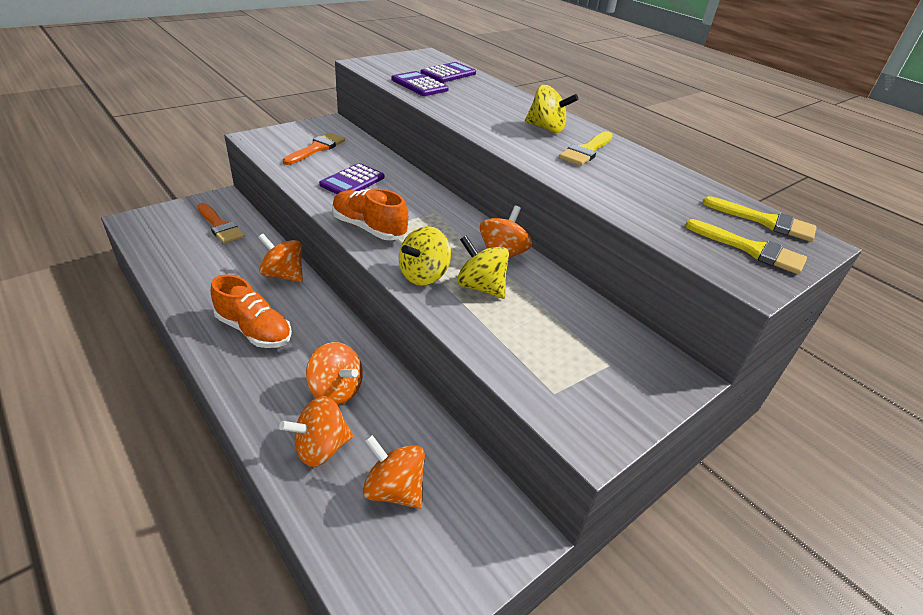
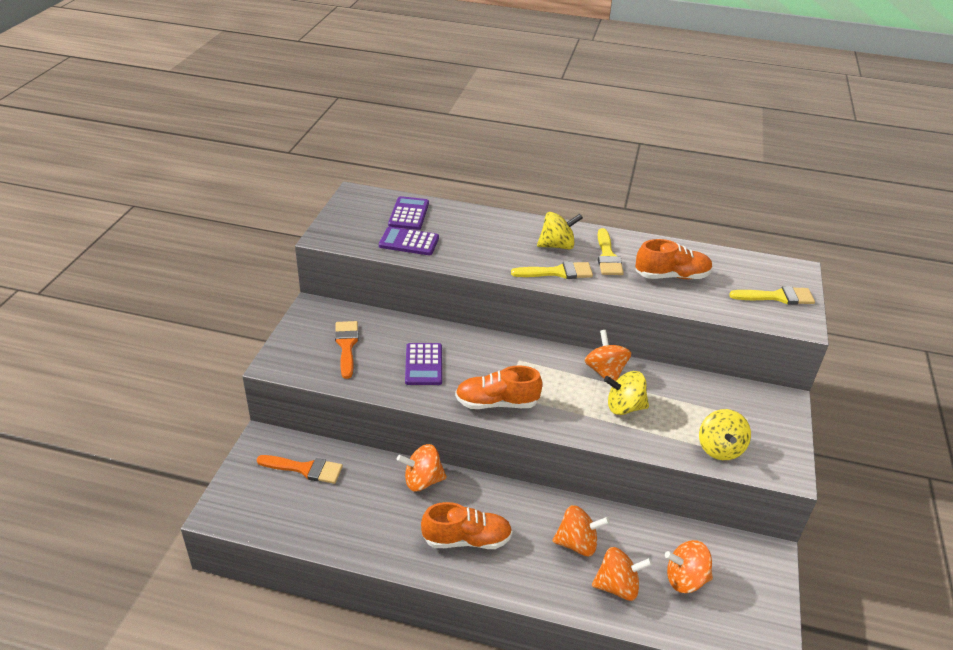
camera: 35 degrees left, 0 degrees up
orange spinning top [279,396,353,467] -> orange spinning top turned 120 degrees counterclockwise [592,547,652,601]
yellow spinning top [399,226,451,286] -> yellow spinning top moved to [699,409,751,460]
yellow brush [703,196,816,242] -> yellow brush moved to [511,261,593,279]
none -> orange shoe [635,239,713,279]

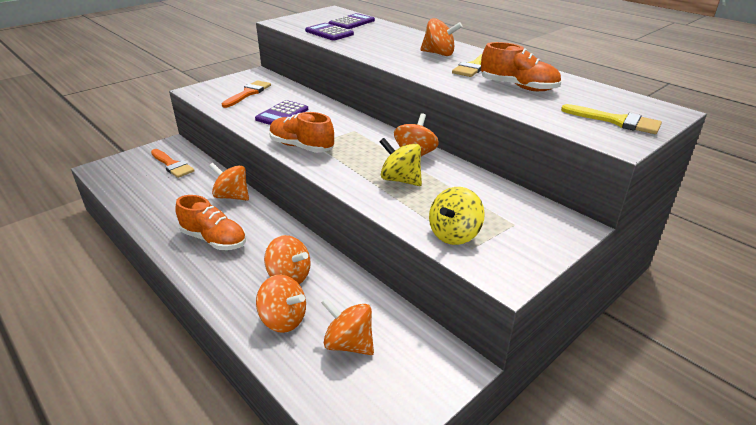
camera: 35 degrees right, 5 degrees down
yellow brush [511,261,593,279] -> none
yellow spinning top [537,212,583,249] -> orange spinning top [420,18,462,56]

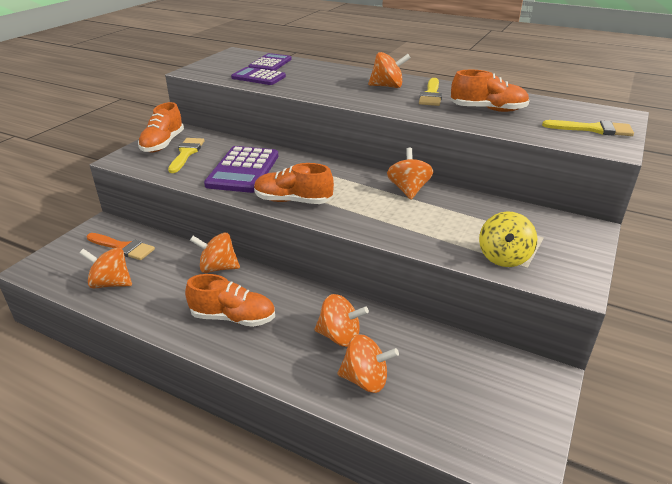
camera: 20 degrees left, 0 degrees up
orange brush [222,80,271,108] -> yellow brush [168,138,205,173]
purple calculator [255,100,308,125] -> purple calculator [204,146,278,193], size x1.56
orange spinning top [321,297,374,355] -> orange spinning top moved to [79,248,132,289]
yellow spinning top [380,138,422,186] -> none
none -> orange shoe [138,102,184,152]

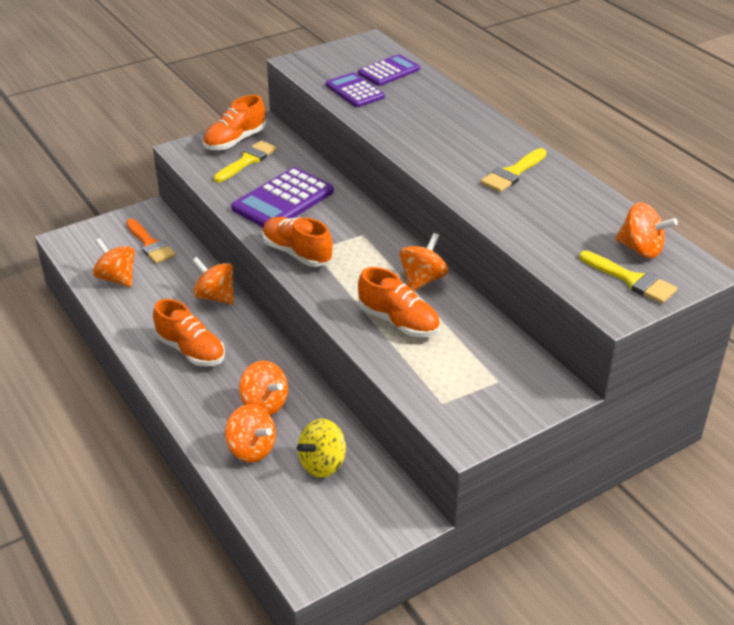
camera: 30 degrees right, 5 degrees up
orange spinning top [368,52,410,88] -> orange spinning top moved to [615,202,678,258]
orange shoe [451,70,530,112] -> orange shoe moved to [358,267,440,337]
yellow spinning top [479,212,537,267] -> yellow spinning top moved to [297,419,346,478]

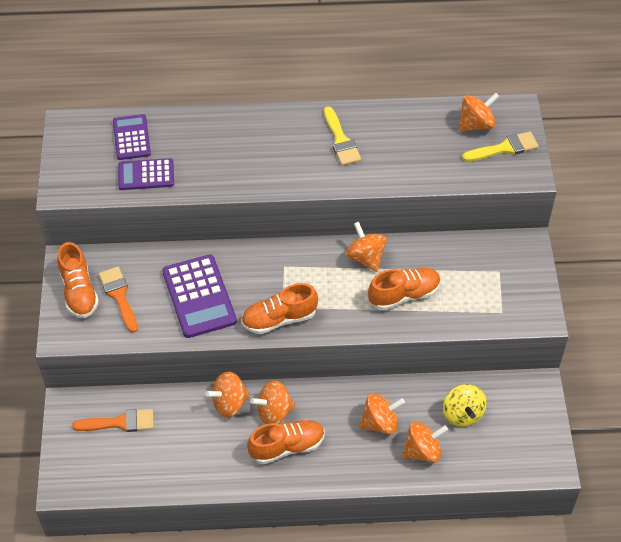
camera: 60 degrees left, 15 degrees up
orange spinning top [93,238,135,287] -> orange spinning top moved to [250,381,296,424]
yellow brush [214,141,277,182] -> orange brush [98,266,138,333]

